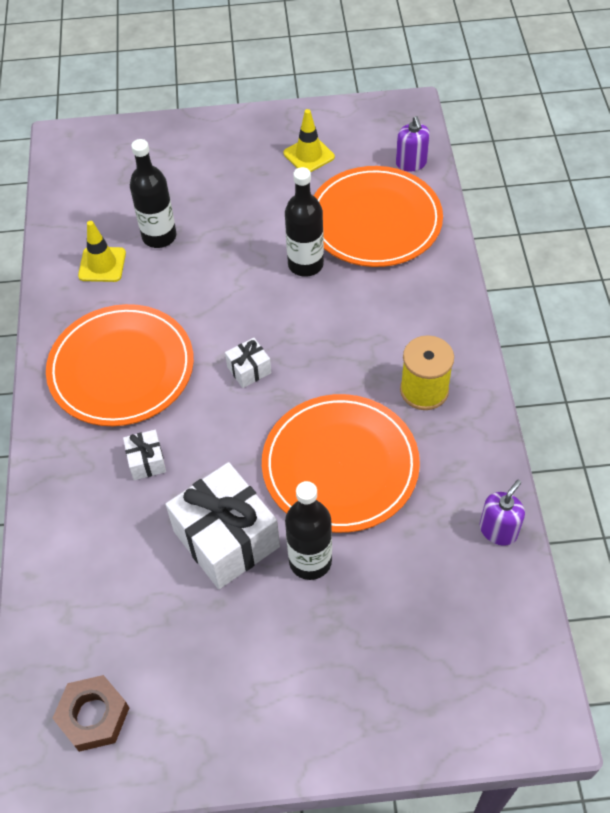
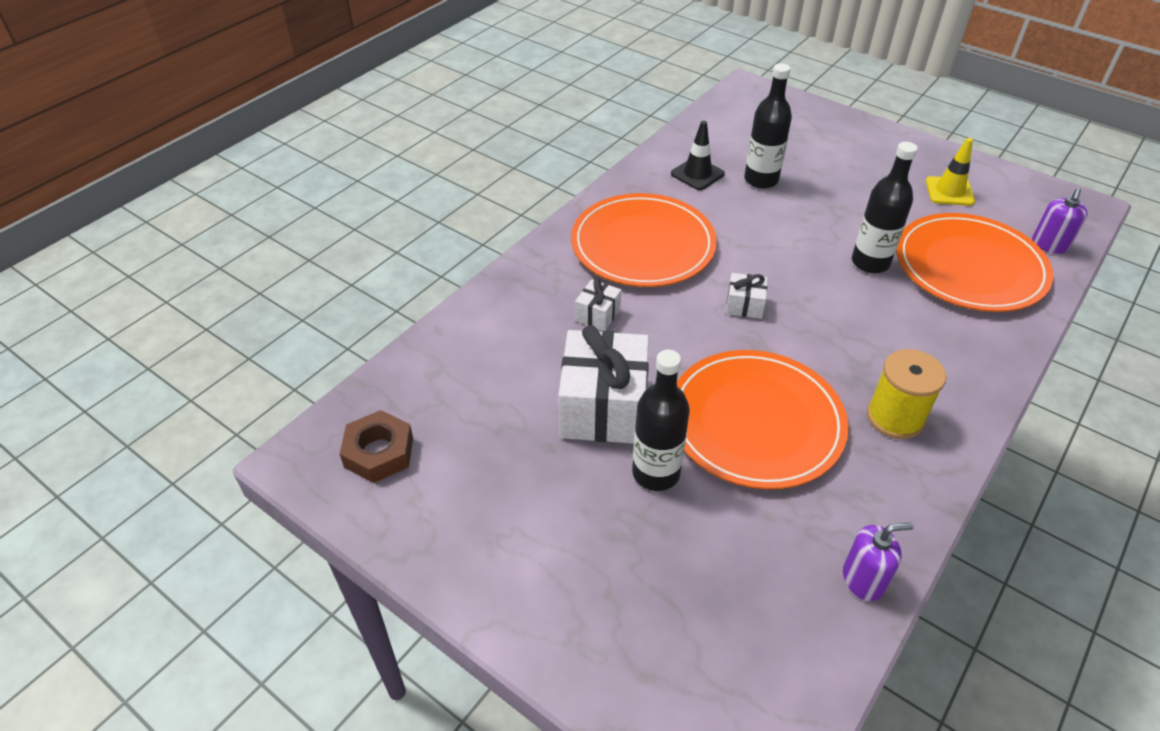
camera: 40 degrees right, 10 degrees down
yellow traffic cone [78,221,126,282] -> black traffic cone [671,121,725,190]

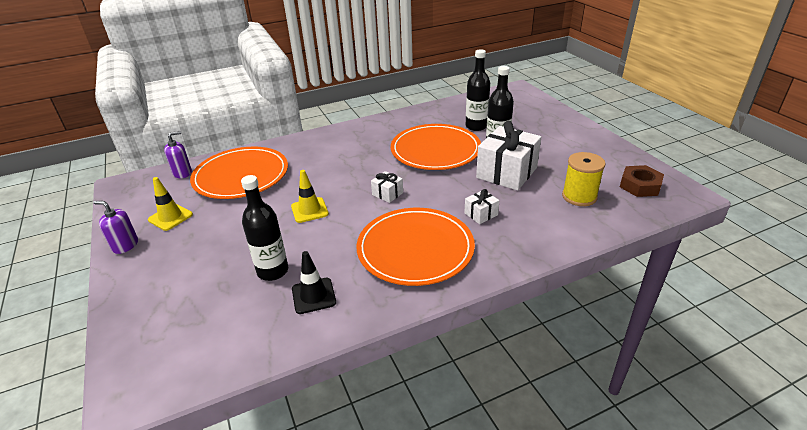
camera: 150 degrees left, 10 degrees down
purple soap dispenser [843,523,914,601] -> purple soap dispenser moved to [94,201,138,254]
black bottle [852,142,918,273] -> black bottle moved to [466,49,490,131]
yellow spool [867,349,946,439] -> yellow spool moved to [562,152,606,206]
none -> yellow traffic cone [291,170,329,223]

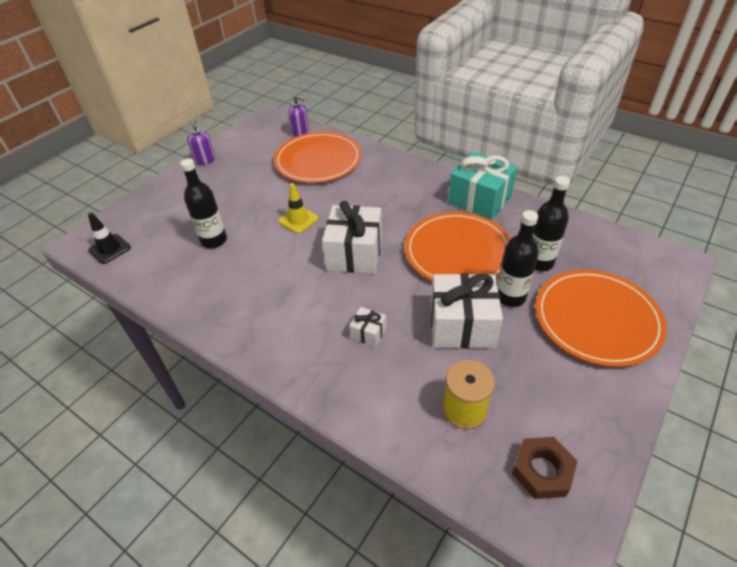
camera: 60 degrees right, 10 degrees up
yellow traffic cone [148,177,193,231] -> none
black traffic cone [292,251,336,314] -> black traffic cone moved to [88,212,131,264]
orange plate [356,208,475,286] -> orange plate moved to [535,270,667,367]
white gift [371,171,403,203] -> white gift [322,201,382,274], size x2.17
none -> turquoise gift [448,151,517,220]

